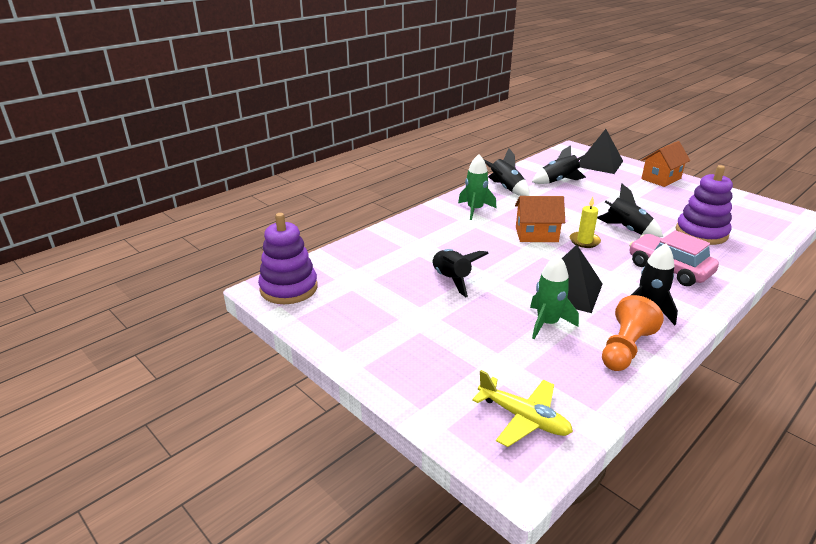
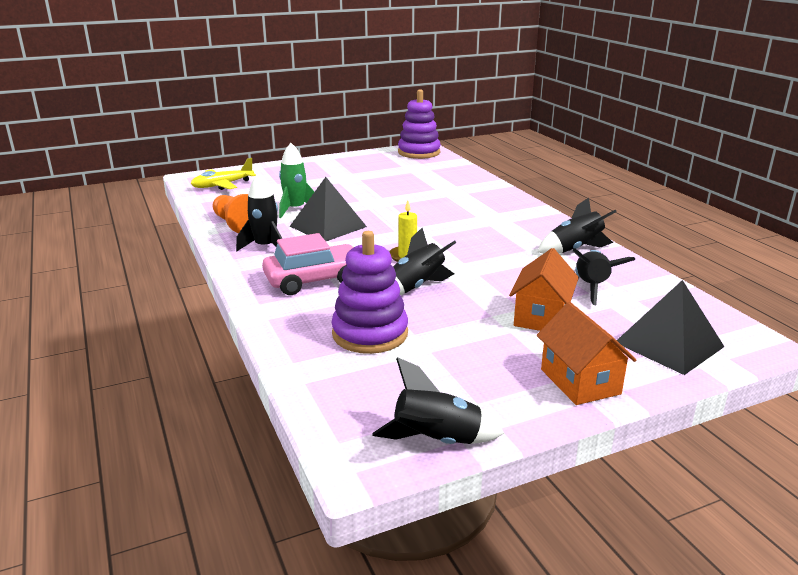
camera: 110 degrees right, 5 degrees down
black rocket [432,249,489,297] -> black rocket moved to [372,357,504,444]
green rocket [458,154,496,220] -> none
orange house [515,196,565,242] -> orange house moved to [509,248,579,331]

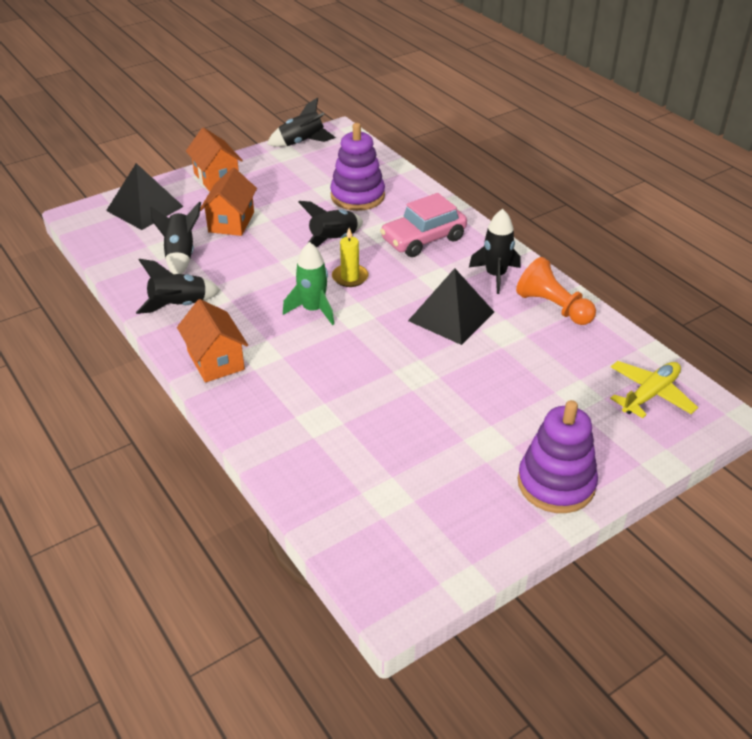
camera: 170 degrees right, 15 degrees up
green rocket [279,143,315,218] -> green rocket moved to [283,242,334,325]
purple stacking toy [398,90,441,159] -> purple stacking toy moved to [518,400,598,513]
none -> orange house [177,299,248,383]

